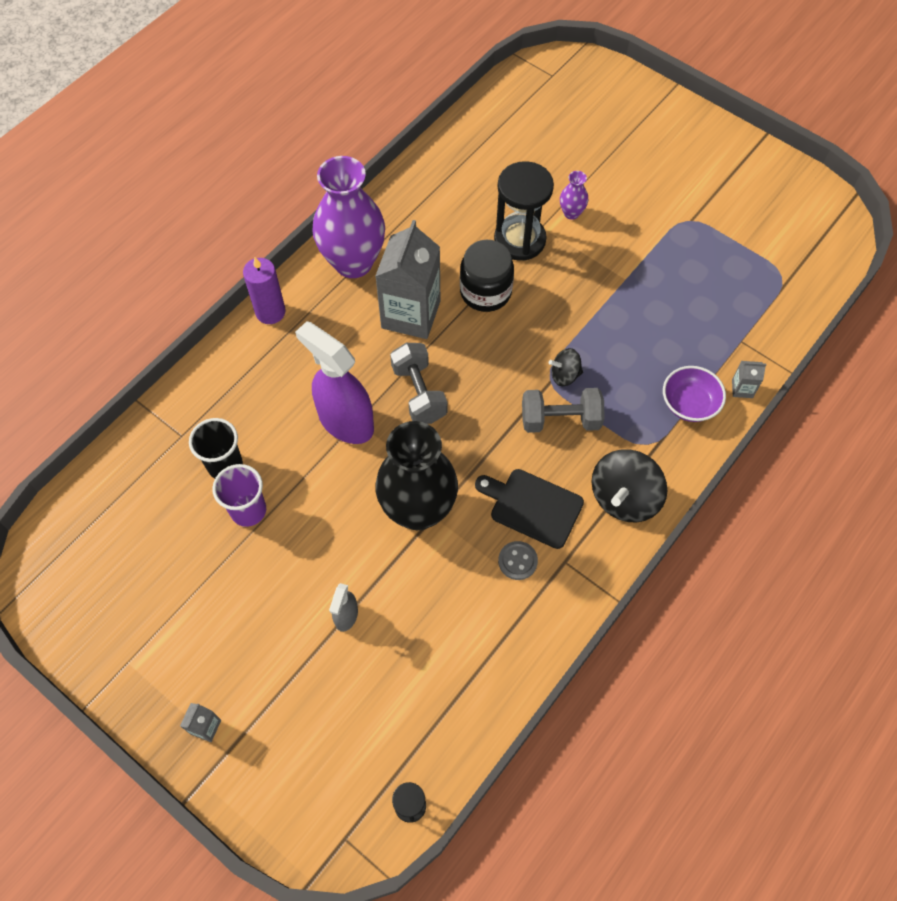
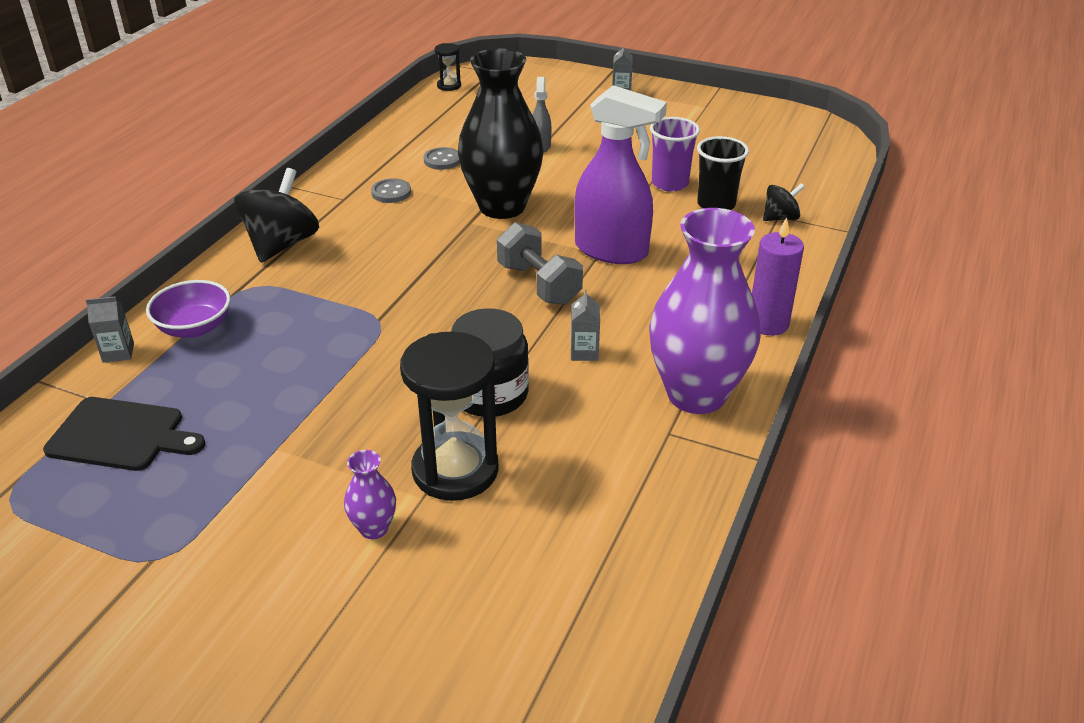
camera: 165 degrees right, 25 degrees down
grey carton [375,220,440,339] -> grey carton [571,290,600,361], size x0.40
black cutting board [475,469,584,549] -> black cutting board moved to [43,397,205,471]
grey dumbbell [522,388,605,433] -> none
black spinning top [549,348,583,386] -> black spinning top moved to [763,183,805,221]
none -> grey button [423,147,460,170]

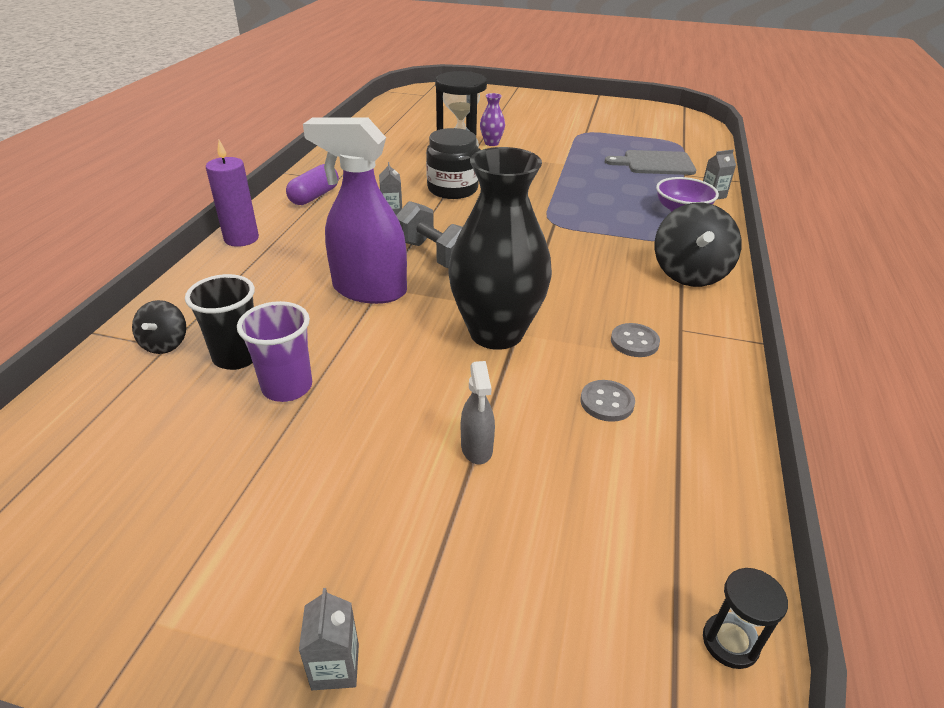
camera: 170 degrees right, 0 degrees up
black cutting board [43,397,205,471] -> grey cutting board [605,150,696,175]
purple vase [649,208,761,414] -> purple capsule [286,164,339,205]
black spinning top [763,183,805,221] -> black spinning top turned 60 degrees counterclockwise [132,300,186,354]

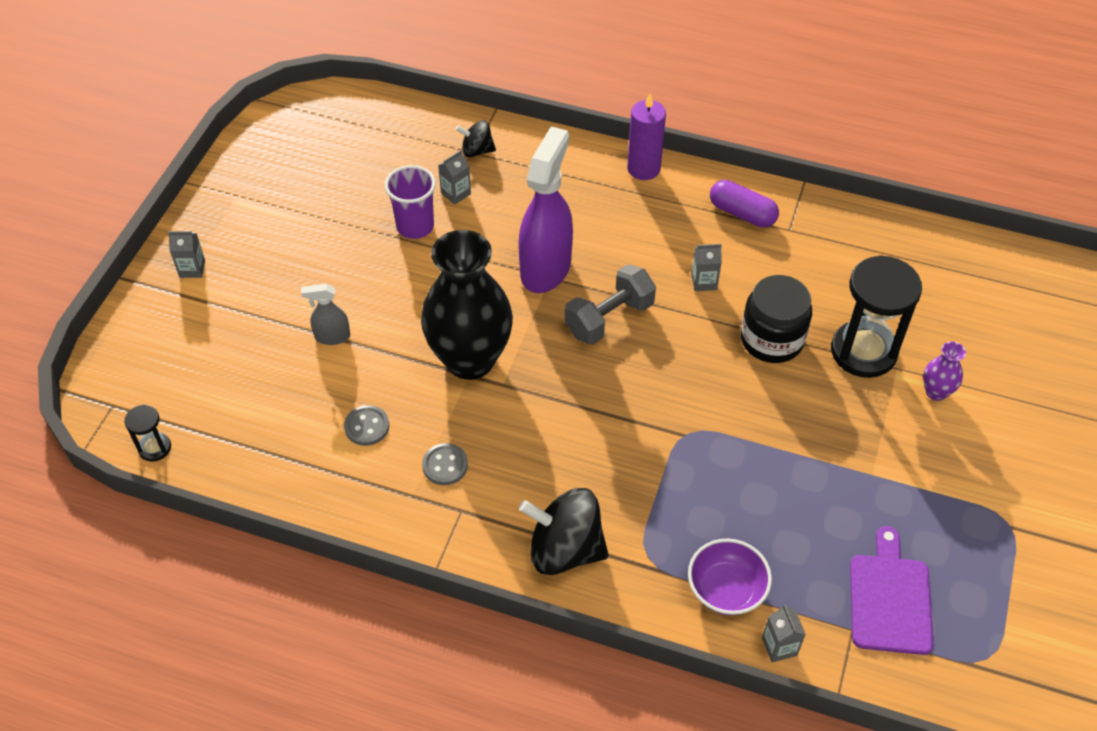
camera: 95 degrees right, 15 degrees up
black cup [185,274,255,370] -> grey carton [438,150,471,205]
grey cutting board [605,150,696,175] -> purple cutting board [850,526,934,655]

